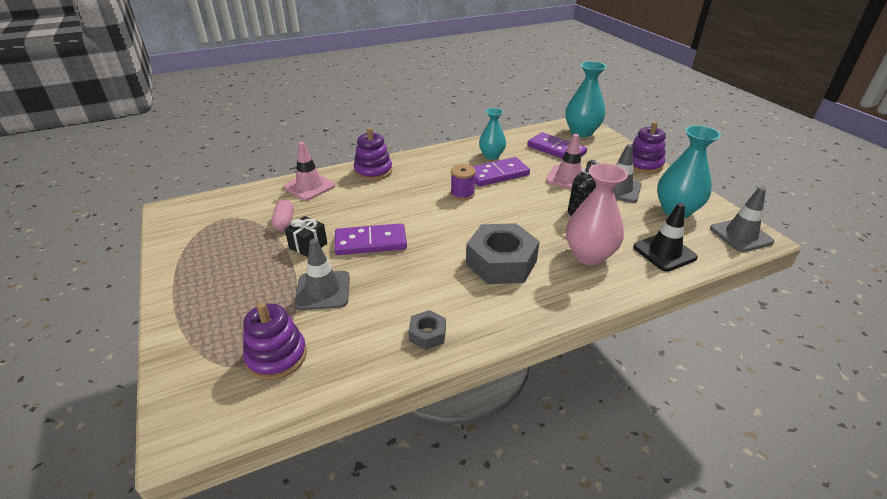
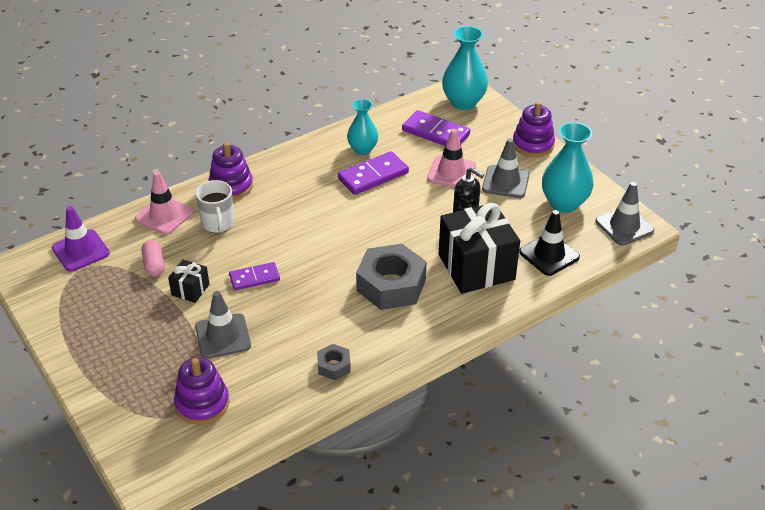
camera: 10 degrees left, 5 degrees up
purple domino [334,223,407,255] -> purple domino [229,262,280,290], size x0.65
purple spool [450,164,476,201] -> none
pink vase [566,163,628,265] -> black gift [439,203,520,294]
none -> purple traffic cone [52,206,110,272]
none -> white mug [196,180,234,233]

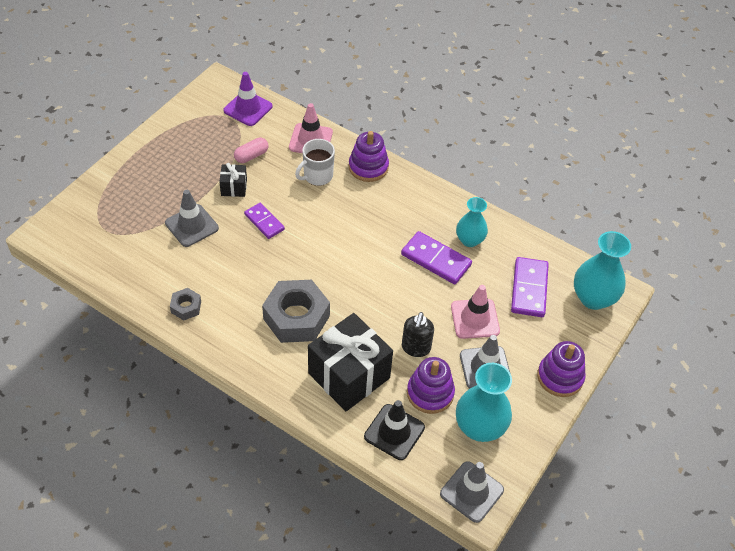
camera: 65 degrees right, 10 degrees up
purple stacking toy [174,358,229,425] -> purple stacking toy moved to [407,357,455,414]

